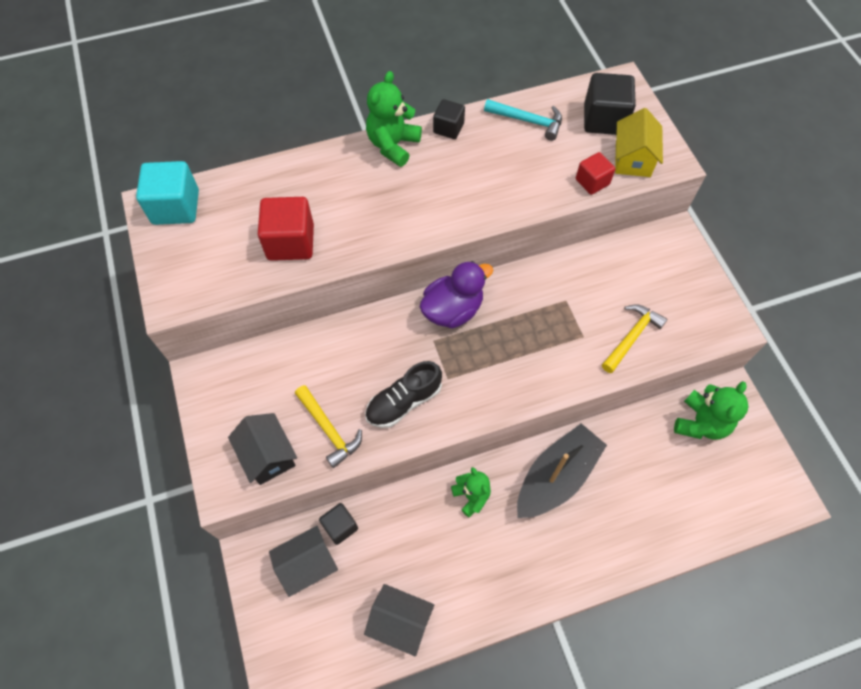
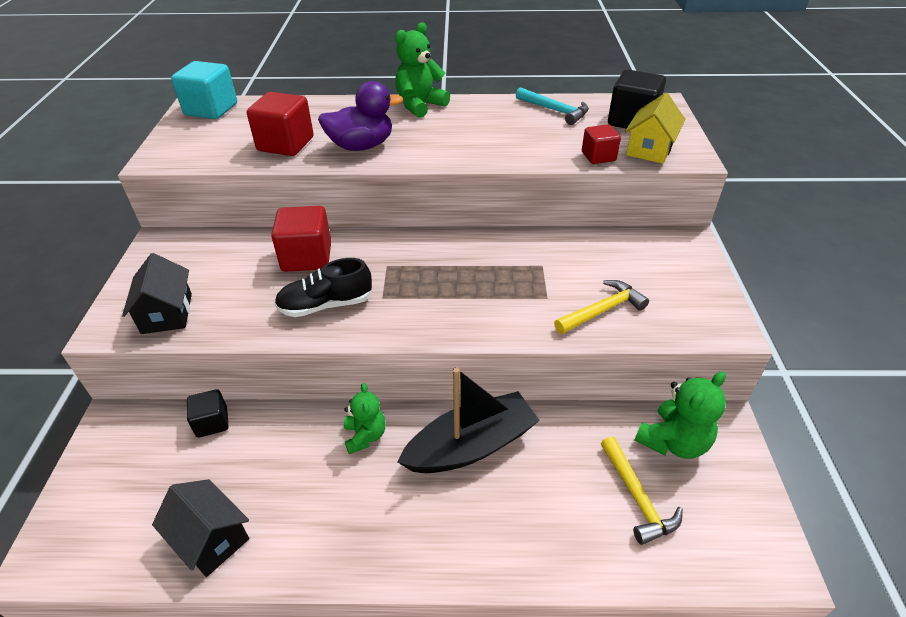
camera: 20 degrees right, 20 degrees down
black house [269,526,338,597] -> none
yellow hammer [295,385,362,468] -> yellow hammer moved to [601,436,683,545]
purple duck [420,261,493,329] -> purple duck moved to [318,81,403,151]
black cube [433,99,465,139] -> none
none -> red cube [271,206,331,272]

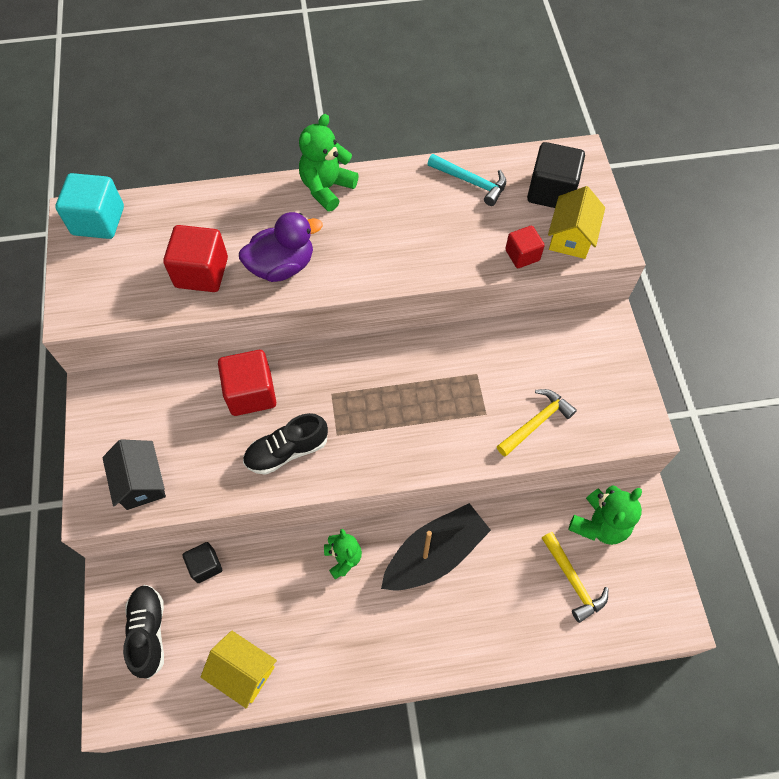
camera: 10 degrees left, 20 degrees up
black house [152,479,249,577] -> yellow house [201,631,277,708]
none -> black shoe [123,585,164,679]

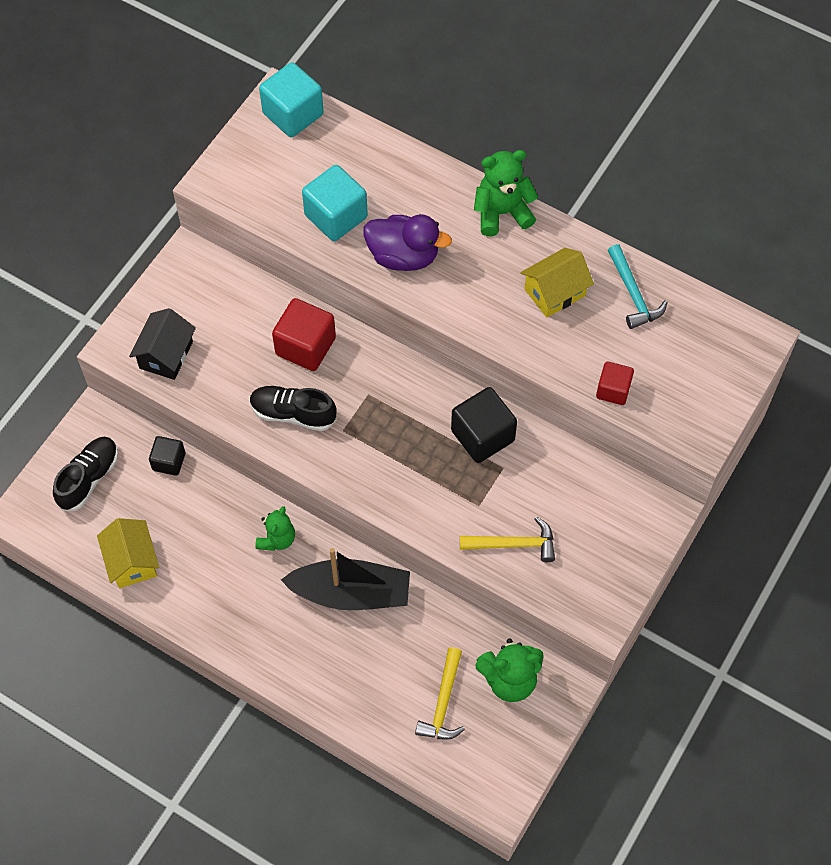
camera: 40 degrees right, 0 degrees up
red cube [163,225,228,292] -> turquoise cube [302,165,368,241]
black cube [527,142,585,208] -> black cube moved to [451,387,517,463]
yellow house [548,186,605,259] -> yellow house moved to [521,248,594,318]

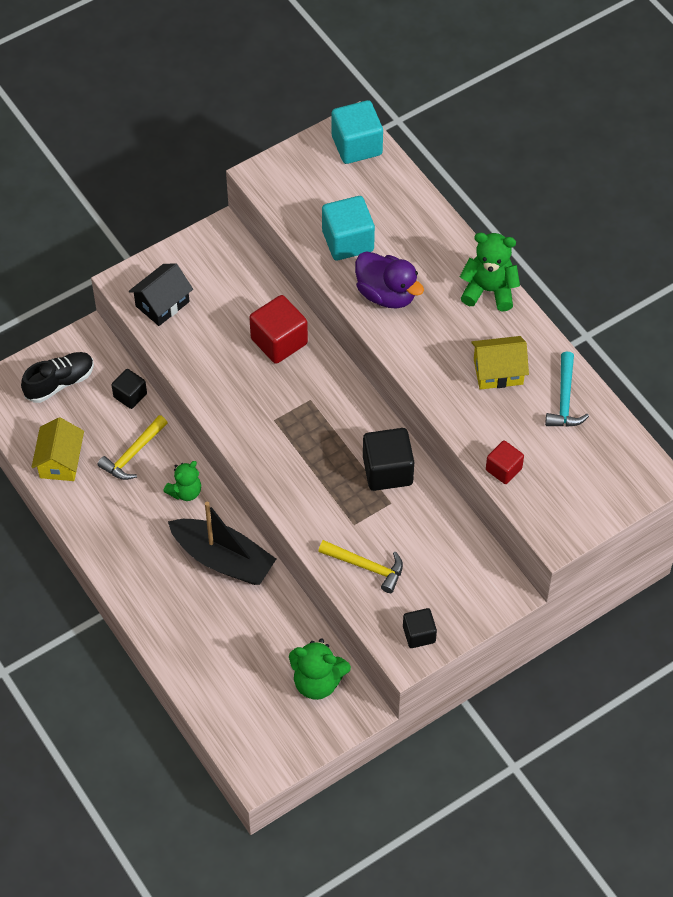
camera: 25 degrees right, 5 degrees down
black shoe [250,386,337,431] -> none
yellow hammer [415,647,465,740] -> yellow hammer moved to [97,415,168,480]
none -> black cube [403,608,437,648]

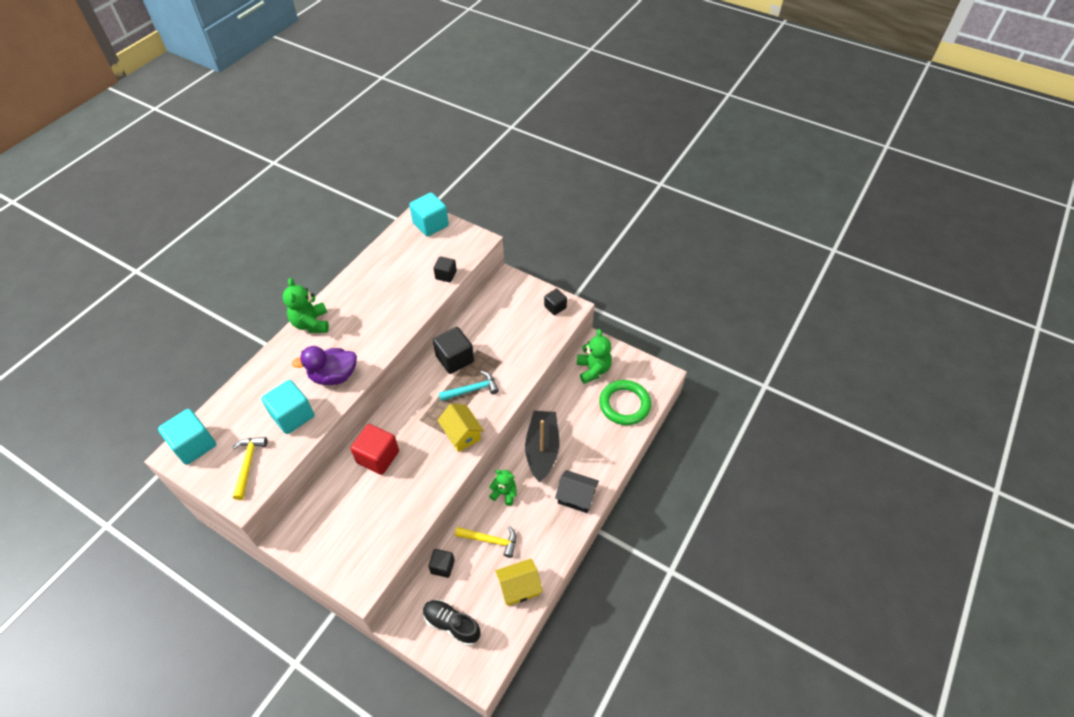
camera: 115 degrees left, 5 degrees down
black house [129,263,193,326] -> black house moved to [555,470,599,513]
yellow hammer [318,540,403,593] -> yellow hammer moved to [232,437,268,500]
purple duck [355,251,424,309] -> purple duck turned 120 degrees counterclockwise [292,346,357,385]
yellow house [471,336,529,389] -> yellow house moved to [437,404,484,452]
red cube [486,440,524,484] -> black cube [433,256,457,282]
turquoise hammer [545,352,589,427] -> turquoise hammer moved to [439,371,499,401]
none -> turquoise cube [409,193,449,237]
none -> green ring [599,380,651,425]

